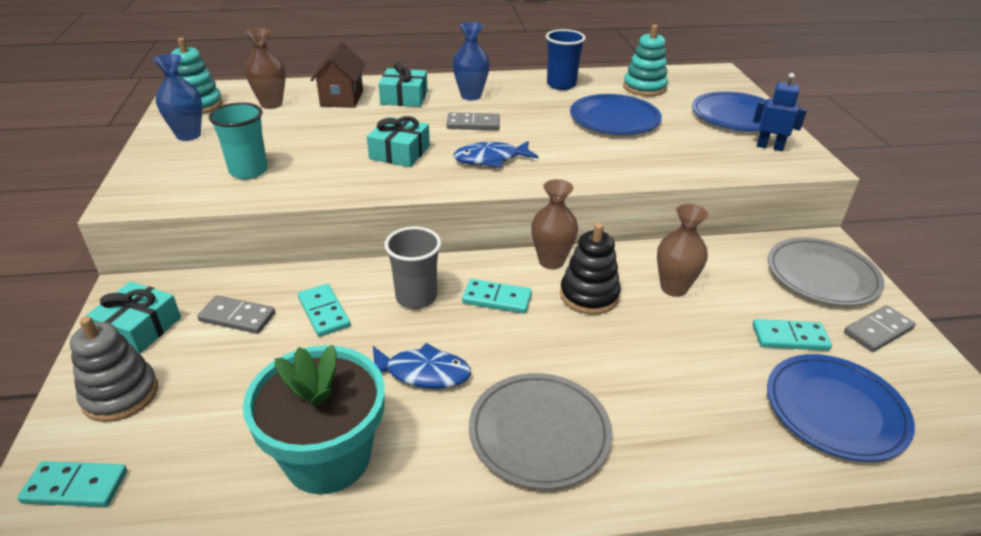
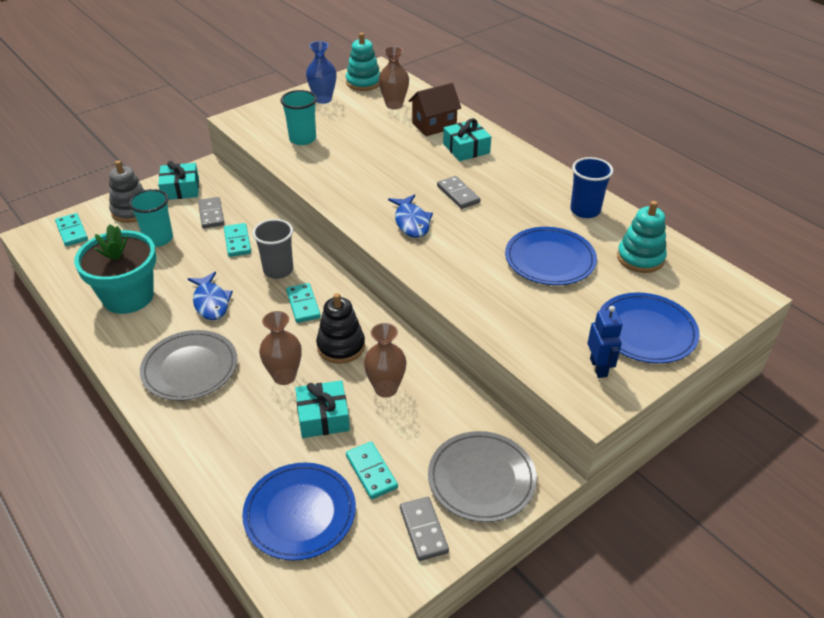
camera: 60 degrees right, 5 degrees up
turquoise domino [298,284,350,337] -> turquoise domino turned 45 degrees counterclockwise [224,223,251,257]
turquoise gift [367,116,430,167] -> turquoise gift moved to [295,380,350,438]
blue vase [453,22,490,100] -> none
blue fish [453,141,538,168] -> blue fish turned 150 degrees counterclockwise [388,194,433,238]
brown vase [531,179,578,269] -> brown vase moved to [259,311,302,385]
grey domino [844,305,916,352] -> grey domino turned 45 degrees clockwise [400,497,449,561]
none -> turquoise cup [129,189,173,247]

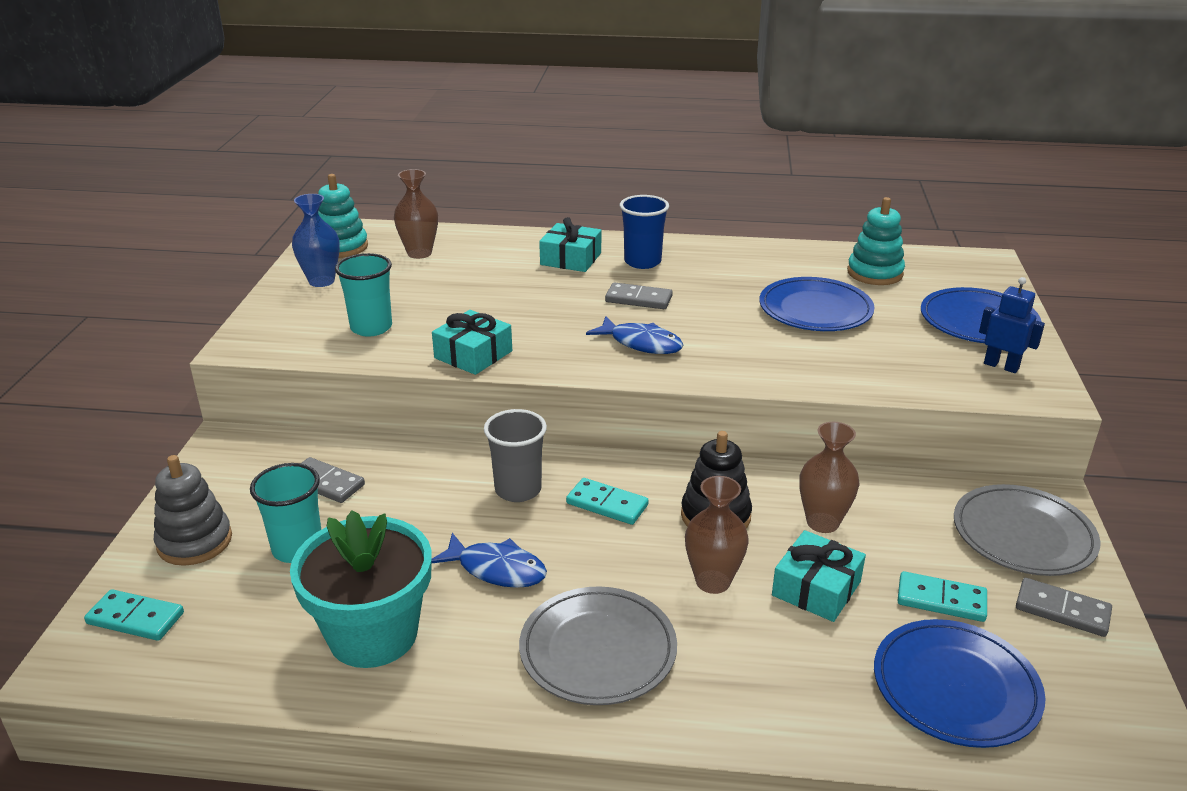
camera: 45 degrees left, 10 degrees down
turquoise gift [158,161,199,200] -> turquoise gift moved to [432,310,512,375]
turquoise domino [224,223,251,257] -> none
brown house [408,83,461,136] -> none
blue cup [570,157,613,218] -> blue cup moved to [620,195,669,269]

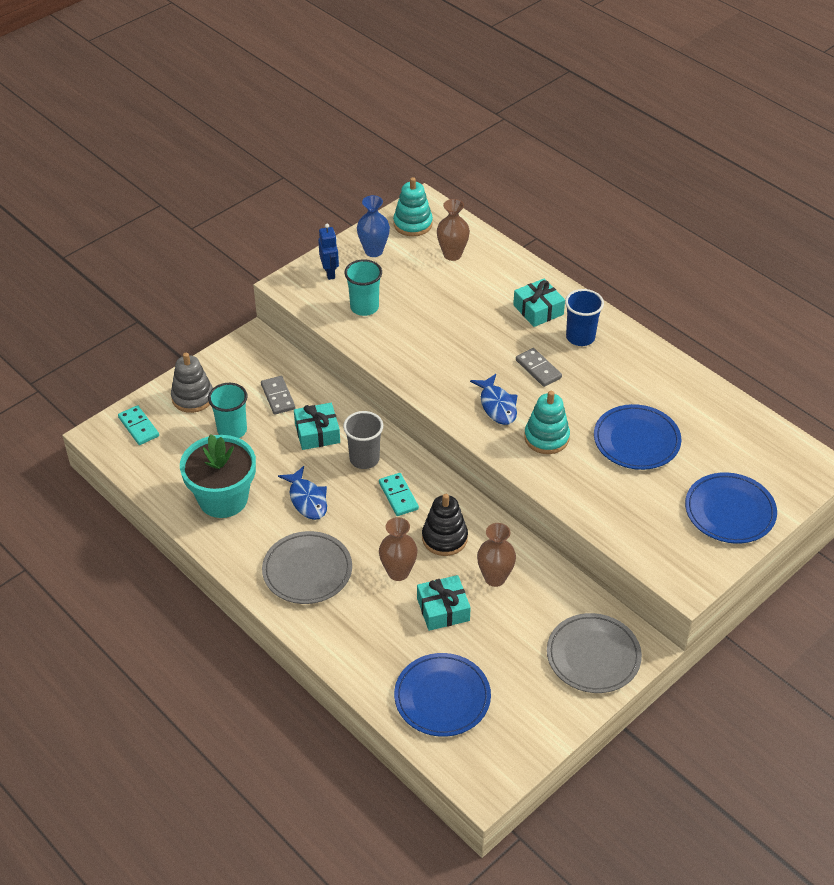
camera: 40 degrees right, 15 degrees up
turquoise gift [432,310,512,375] -> turquoise gift moved to [294,403,340,450]
turquoise stacking toy [847,197,905,285] -> turquoise stacking toy moved to [524,391,570,454]
turquoise domino [897,571,987,622] -> none
blue robot [979,277,1045,373] -> blue robot moved to [318,224,339,280]
grey domino [1016,578,1112,637] -> none

